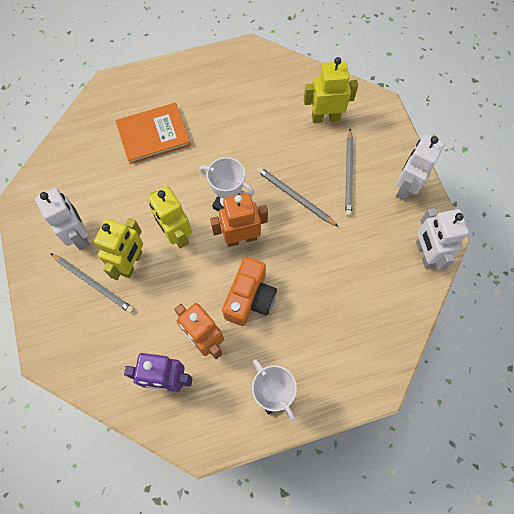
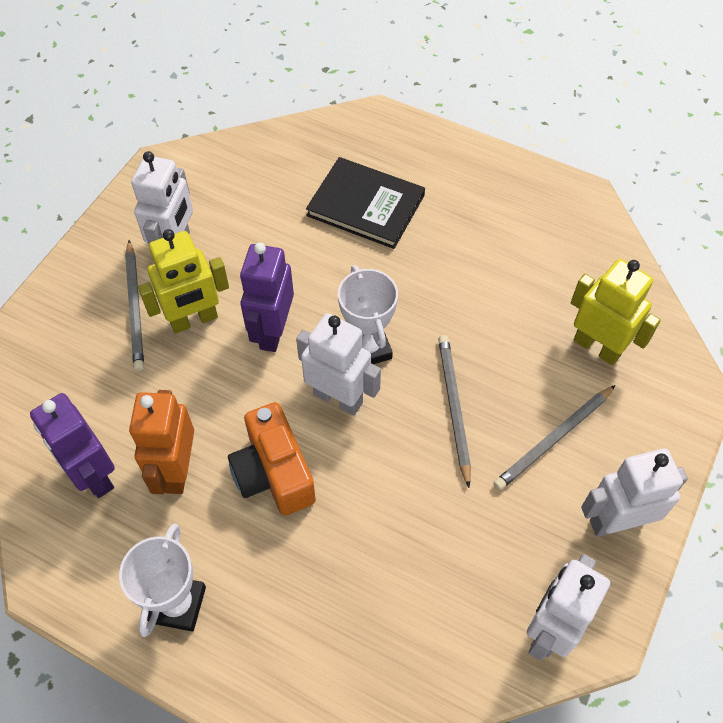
camera: 45 degrees right, 10 degrees down
orange book [116,103,191,164] -> black book [306,157,425,249]
yellow robot [148,186,192,249] -> purple robot [240,242,294,352]
orange robot [210,193,268,247] -> white robot [296,313,381,415]
orange camera [222,257,277,326] -> orange camera turned 90 degrees clockwise [228,402,316,516]

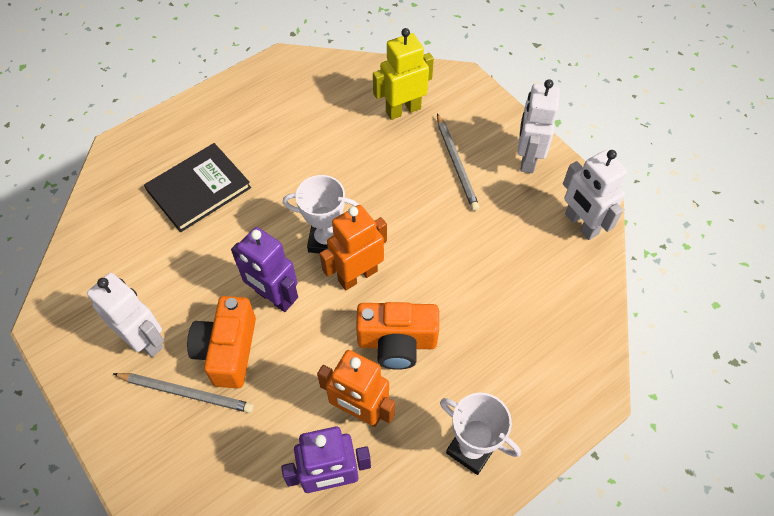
camera: 65 degrees left, 0 degrees up
yellow robot [138,229,229,333] -> orange camera [187,296,256,388]
white robot [296,313,381,415] -> orange robot [320,205,387,290]
grey pencil [438,335,471,488] -> none

